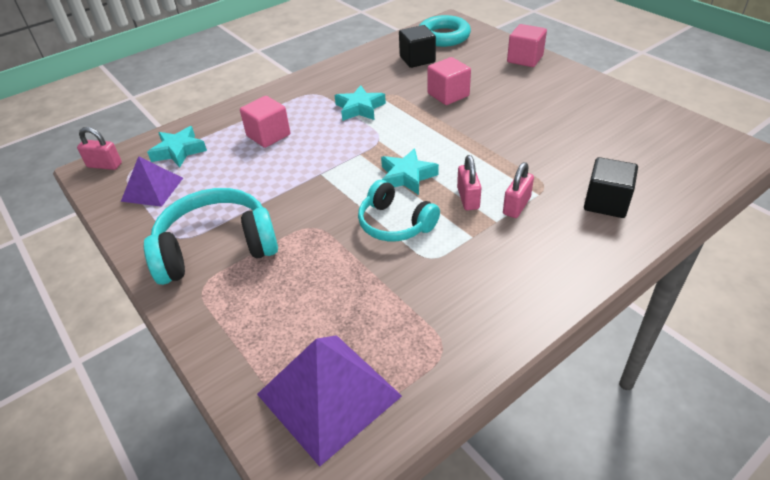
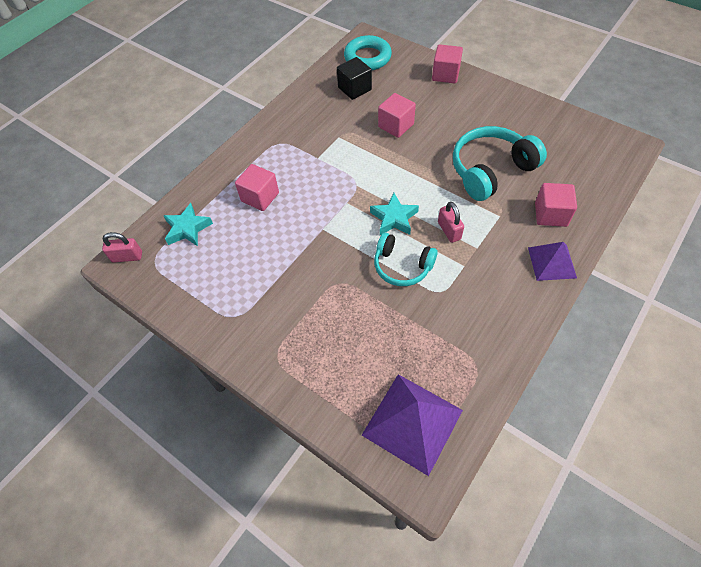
camera: 15 degrees left, 15 degrees up
purple pyramid [121,156,183,207] -> purple pyramid moved to [528,242,577,281]
turquoise headphones [144,188,278,285] -> turquoise headphones moved to [453,126,547,201]
turquoise star [335,85,386,121] -> none
pink padlock [503,162,534,218] -> none
black cube [584,157,638,218] -> pink cube [535,183,577,227]

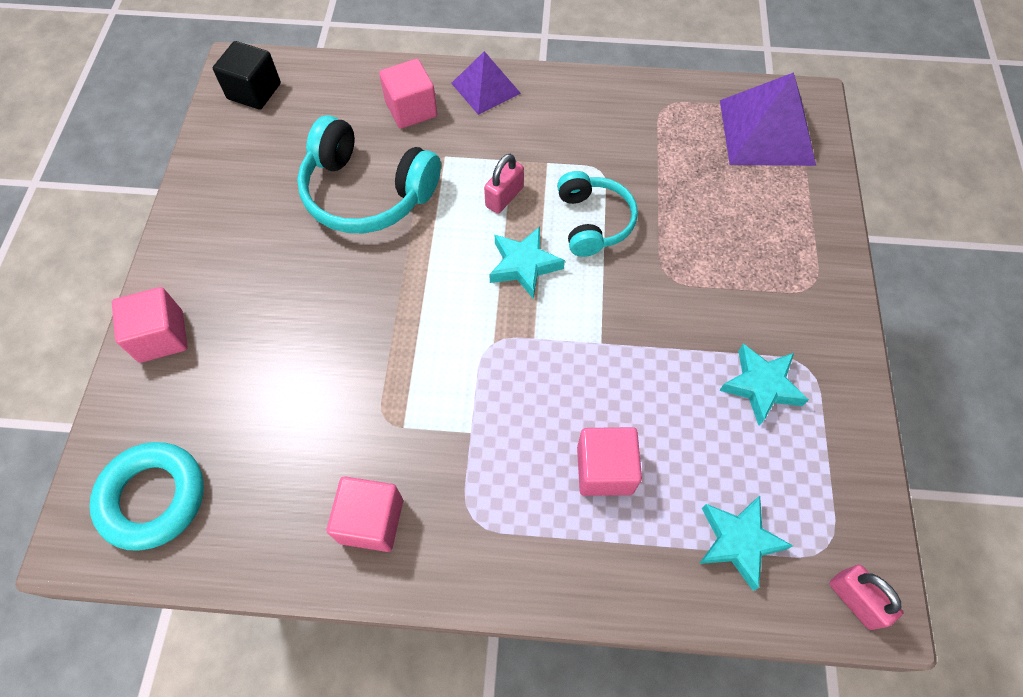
camera: 125 degrees left, 5 degrees up
black cube [337,57,372,100] -> black cube moved to [213,41,281,110]
pink cube [378,93,416,138] -> pink cube moved to [327,476,403,552]
none -> turquoise star [719,344,809,425]

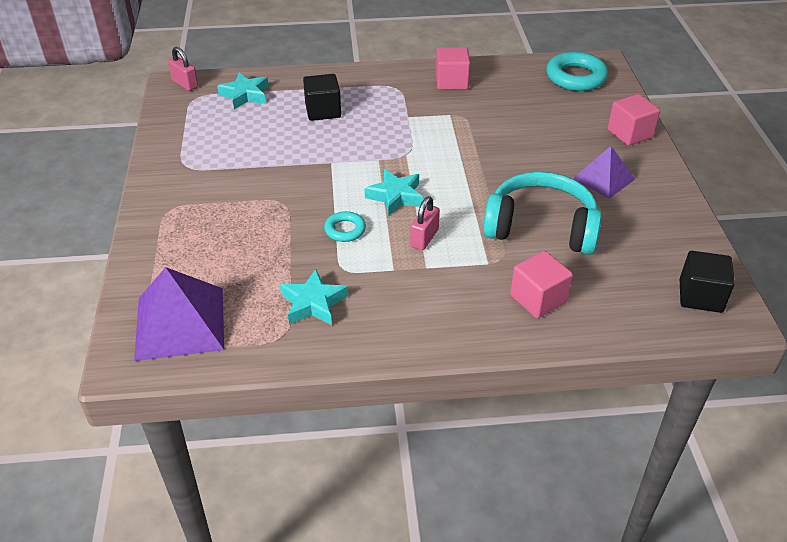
camera: 170 degrees right, 20 degrees down
purple pyramid [451,51,521,115] -> purple pyramid moved to [573,146,635,198]
turquoise headphones [557,171,638,257] -> turquoise ring [324,211,366,242]
pink cube [577,427,642,496] -> black cube [303,74,341,121]
turquoise star [719,344,809,425] -> turquoise star moved to [280,269,348,325]

